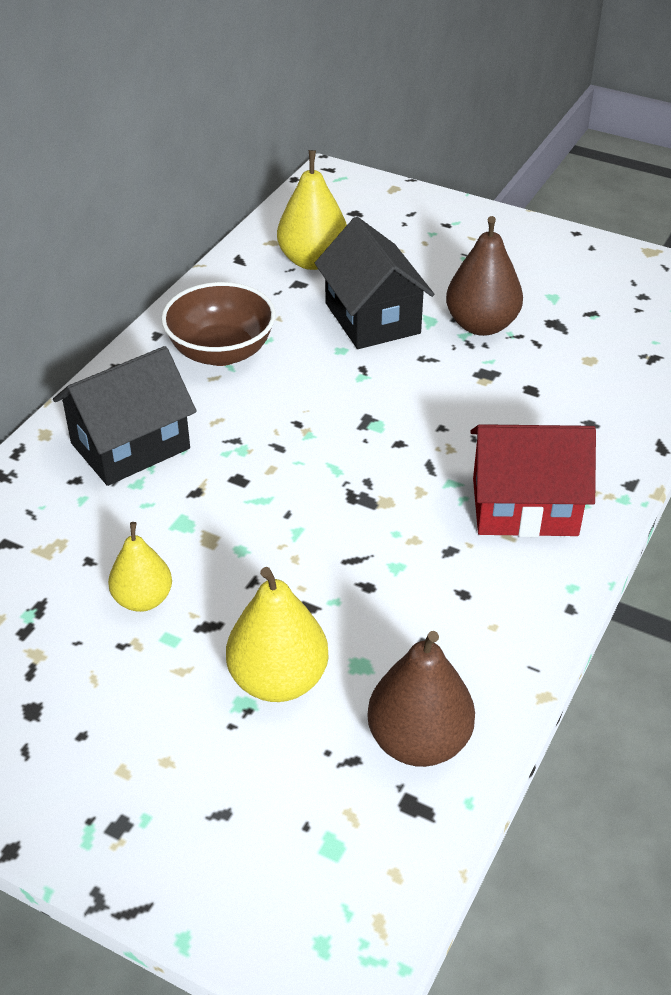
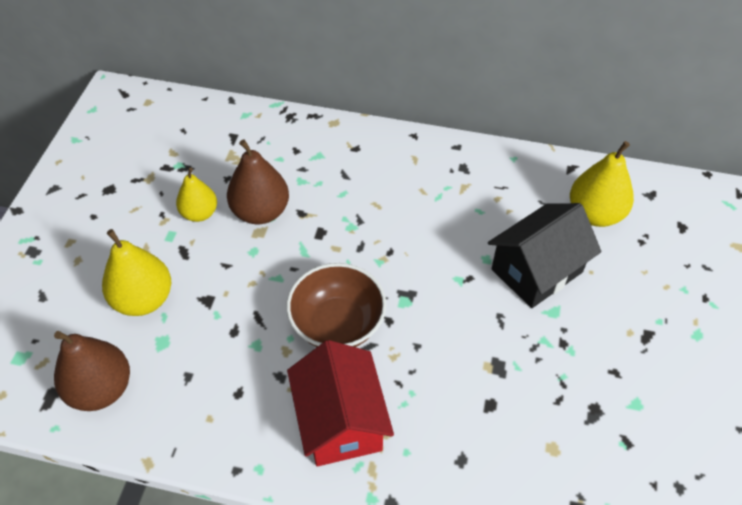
camera: 75 degrees right, 10 degrees up
black house [53,346,197,486] -> none
brown bowl [161,282,276,366] -> brown bowl moved to [286,263,386,347]
brown pear [446,216,523,336] -> brown pear moved to [227,139,289,224]

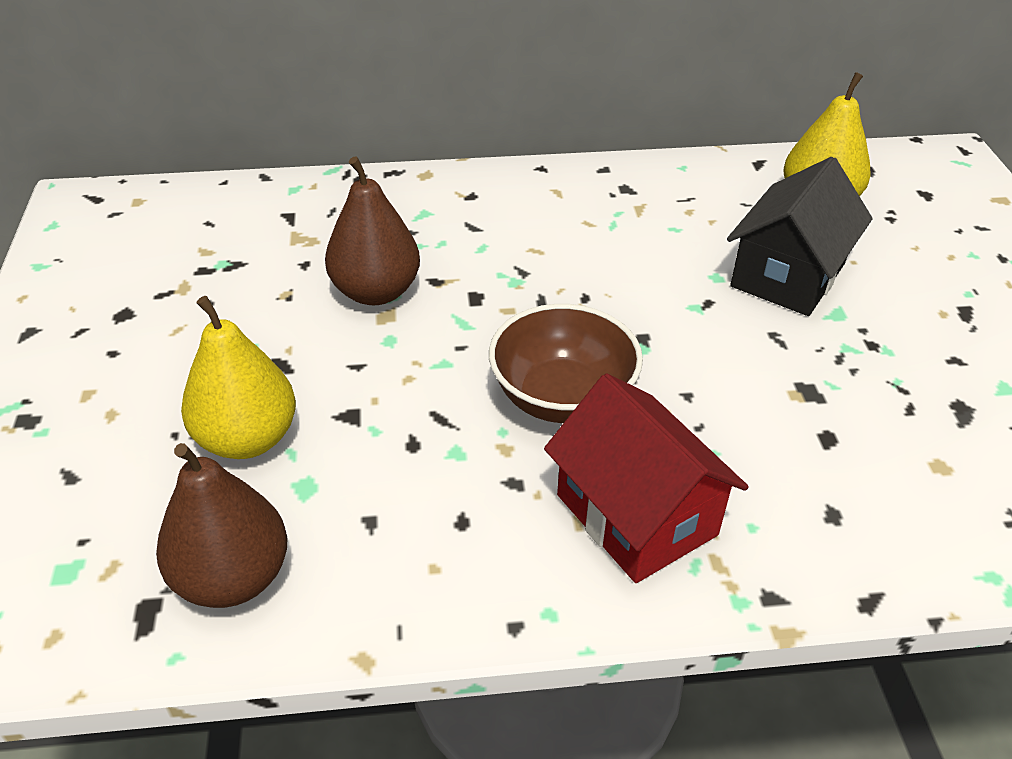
camera: 20 degrees left, 10 degrees down
yellow pear [176,168,217,222] -> none

